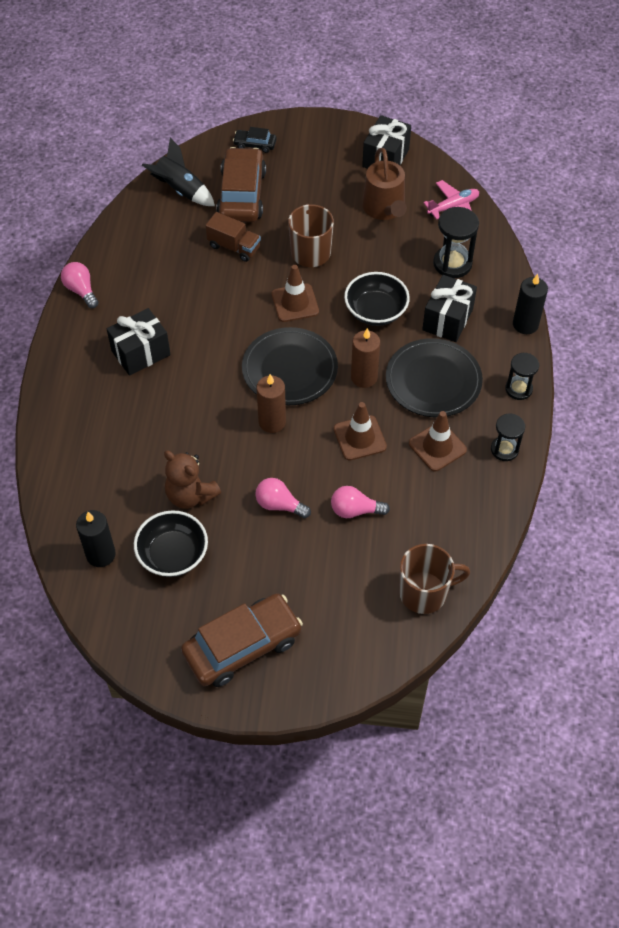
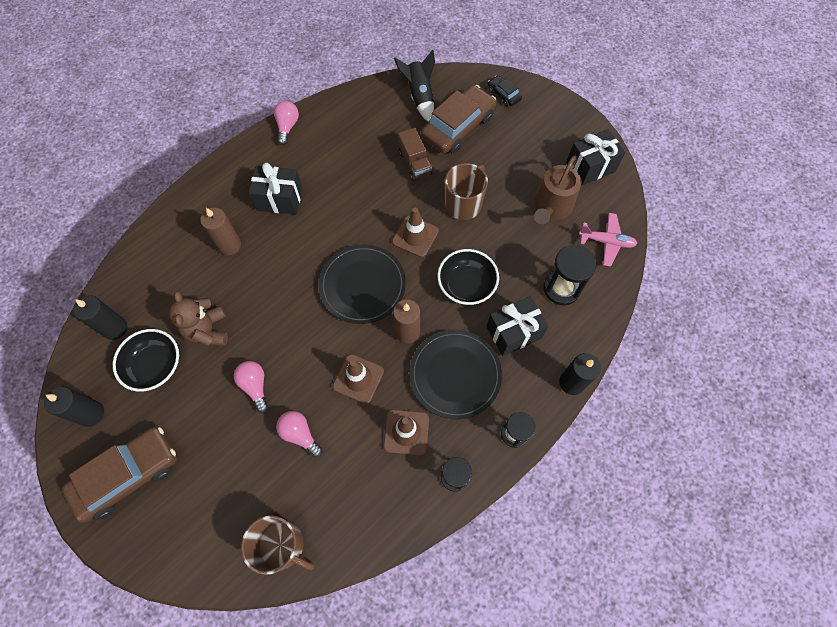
camera: 40 degrees right, 10 degrees up
brown car [181,593,303,687] -> brown car turned 45 degrees counterclockwise [62,427,177,523]
brown candle [257,374,286,433] -> brown candle moved to [200,208,241,255]
none -> black candle [44,386,104,427]

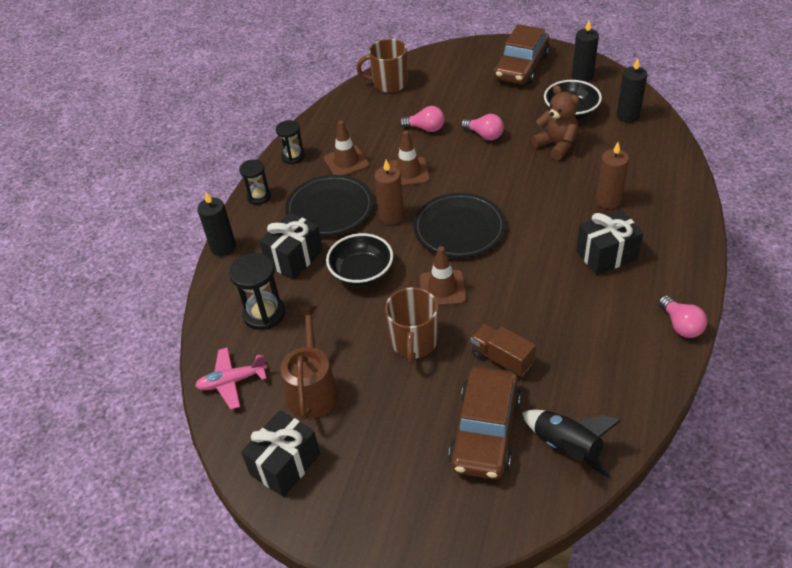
camera: 155 degrees right, 20 degrees down
black car [487,75,522,106] -> none

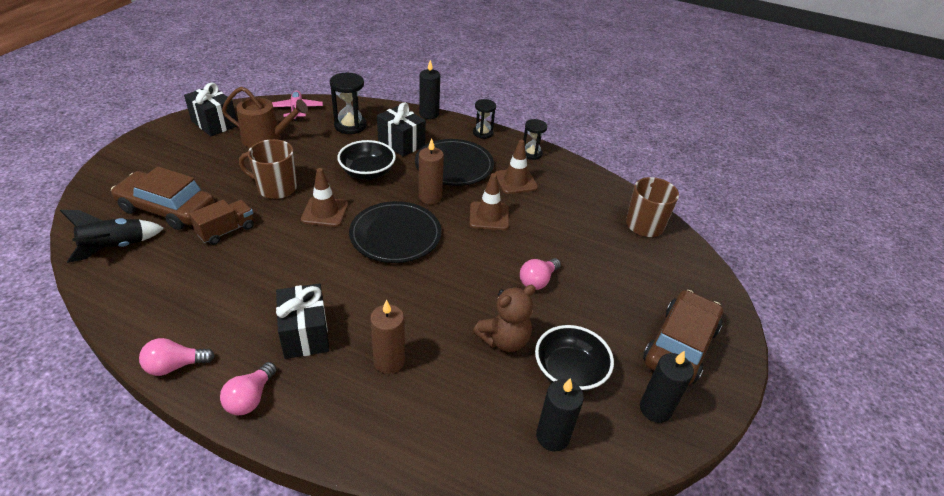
camera: 90 degrees right, 5 degrees down
pink light bulb [399,106,445,132] -> pink light bulb moved to [220,362,277,415]
brown car [494,24,550,84] -> brown car turned 90 degrees clockwise [643,290,723,386]

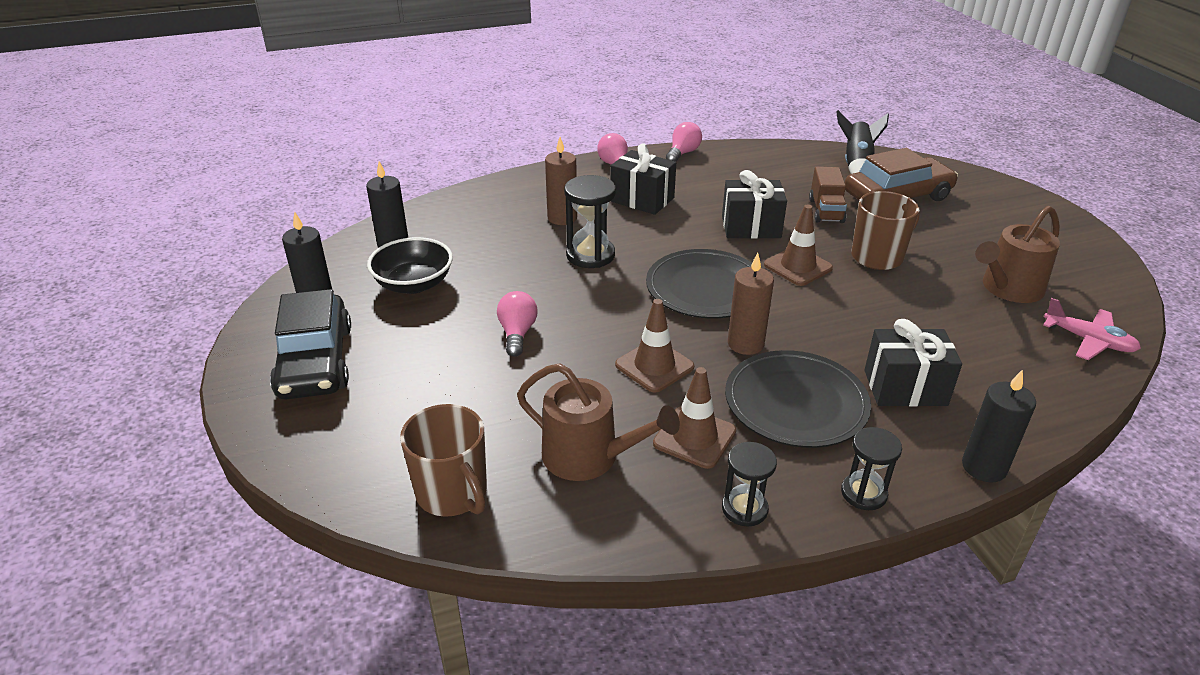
camera: 140 degrees right, 5 degrees down
black gift [184,83,237,136] -> black gift moved to [722,170,787,239]
black hourglass [330,73,367,134] -> black hourglass moved to [564,175,616,268]
black bowl [337,140,396,180] -> none
brown teddy bear [473,285,536,352] -> none
brown car [643,290,723,386] -> black car [270,289,351,399]
none -> brown watering can [517,364,680,481]

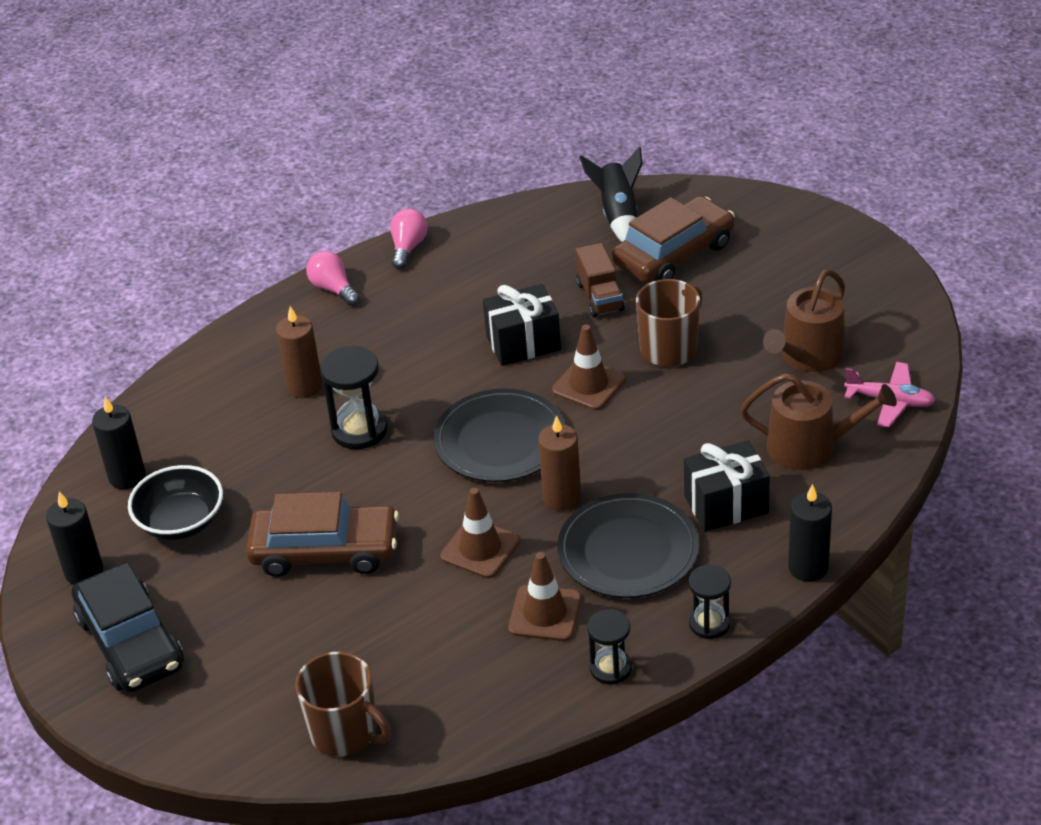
camera: 15 degrees left, 5 degrees up
pink light bulb [497,291,537,357] -> brown car [246,492,399,577]
brown watering can [517,364,680,481] -> brown watering can moved to [740,373,897,470]
black gift [610,143,676,215] -> none

